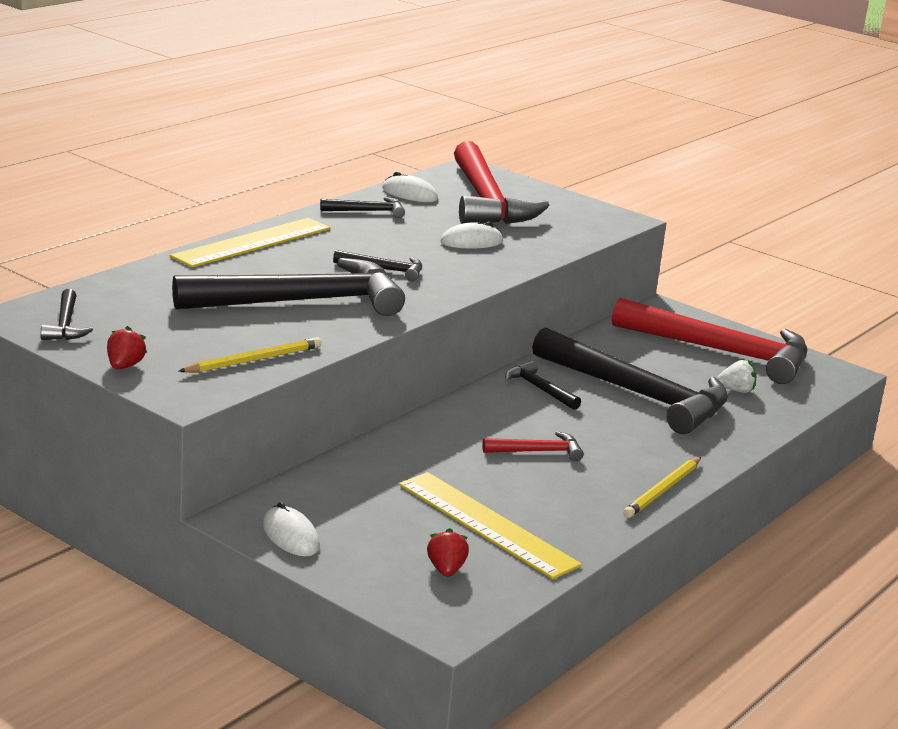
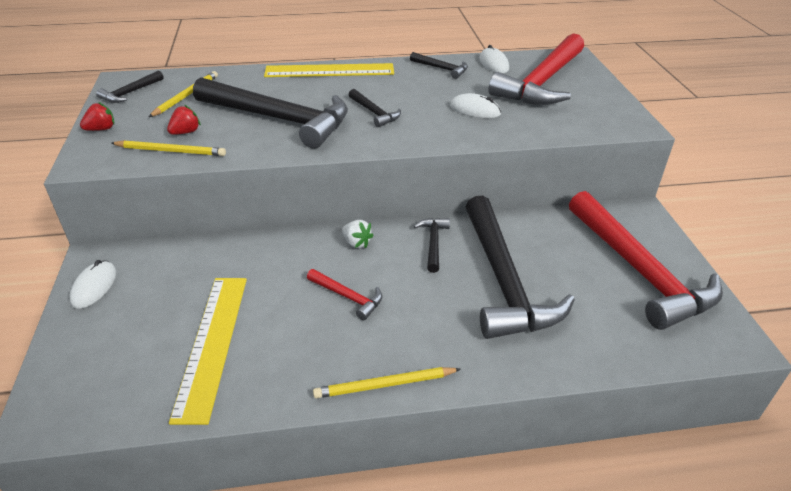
camera: 45 degrees right, 15 degrees up
red strawberry [427,528,469,577] -> red strawberry moved to [167,105,201,135]
white strawberry [717,360,756,393] -> white strawberry moved to [342,220,374,248]
none -> yellow pencil [149,71,218,117]

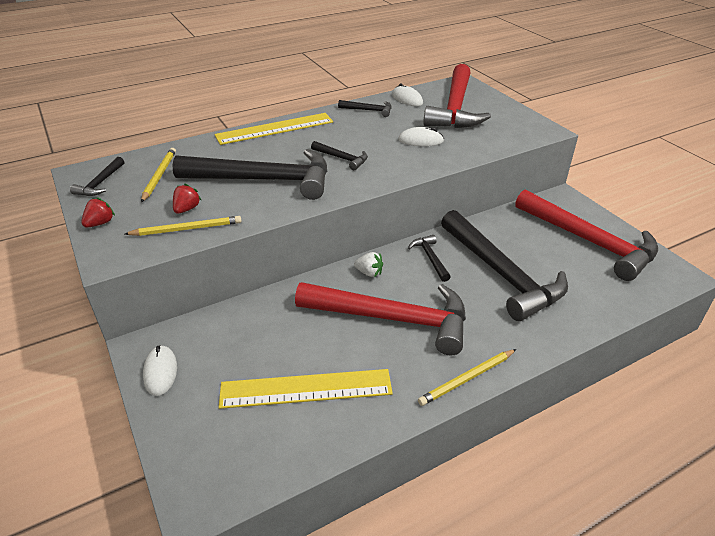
camera: 20 degrees left, 0 degrees up
yellow ruler [169,278,247,425] -> yellow ruler turned 75 degrees counterclockwise [219,369,393,409]
red hammer [307,269,382,320] -> red hammer [295,282,466,356], size x2.34

